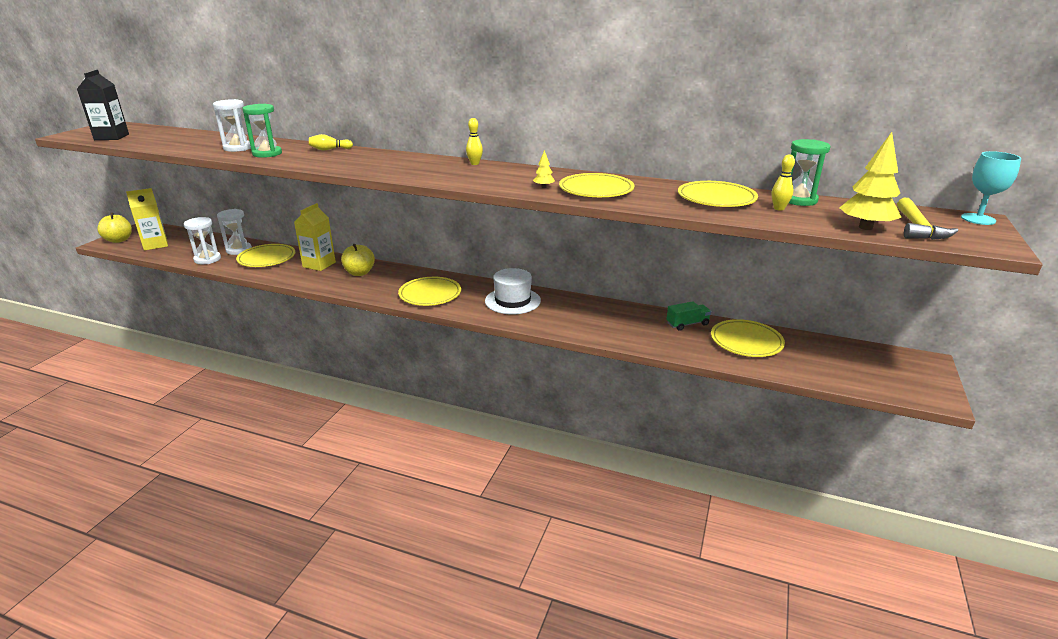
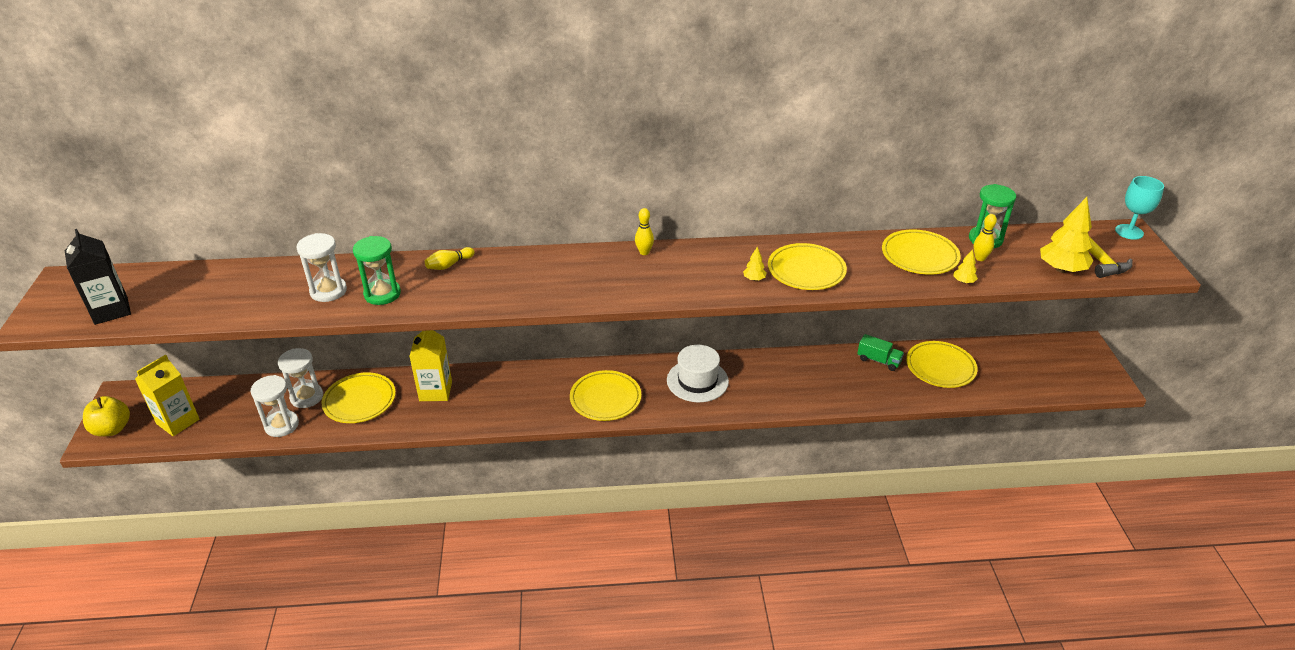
camera: 25 degrees left, 10 degrees up
yellow apple [341,244,375,276] -> none
green truck [666,301,711,331] -> green truck turned 75 degrees clockwise [857,334,904,371]
none -> yellow tree [953,249,978,284]

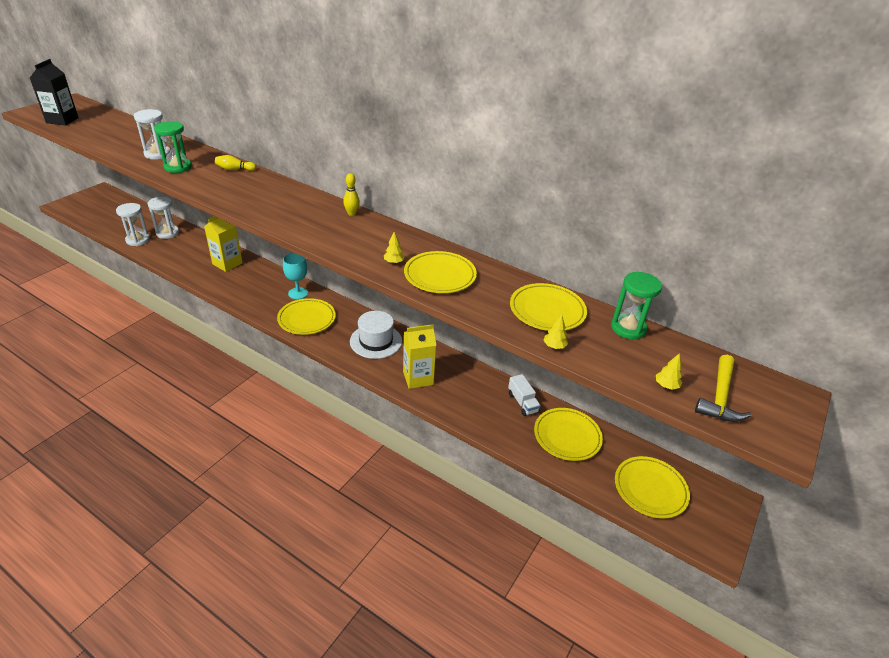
camera: 35 degrees right, 0 degrees up
yellow apple [83,396,130,437] -> none
yellow carton [135,354,200,436] -> yellow carton moved to [403,324,437,389]
yellow plate [321,372,396,423] -> yellow plate moved to [615,456,690,519]
green truck [857,334,904,371] -> white truck [508,374,541,416]
yellow bowling pin [974,214,997,261] -> none
yellow tree [1040,197,1093,273] -> yellow tree [656,353,682,390], size x0.46
turquoise goblet [1115,176,1164,240] -> turquoise goblet moved to [283,253,308,299]

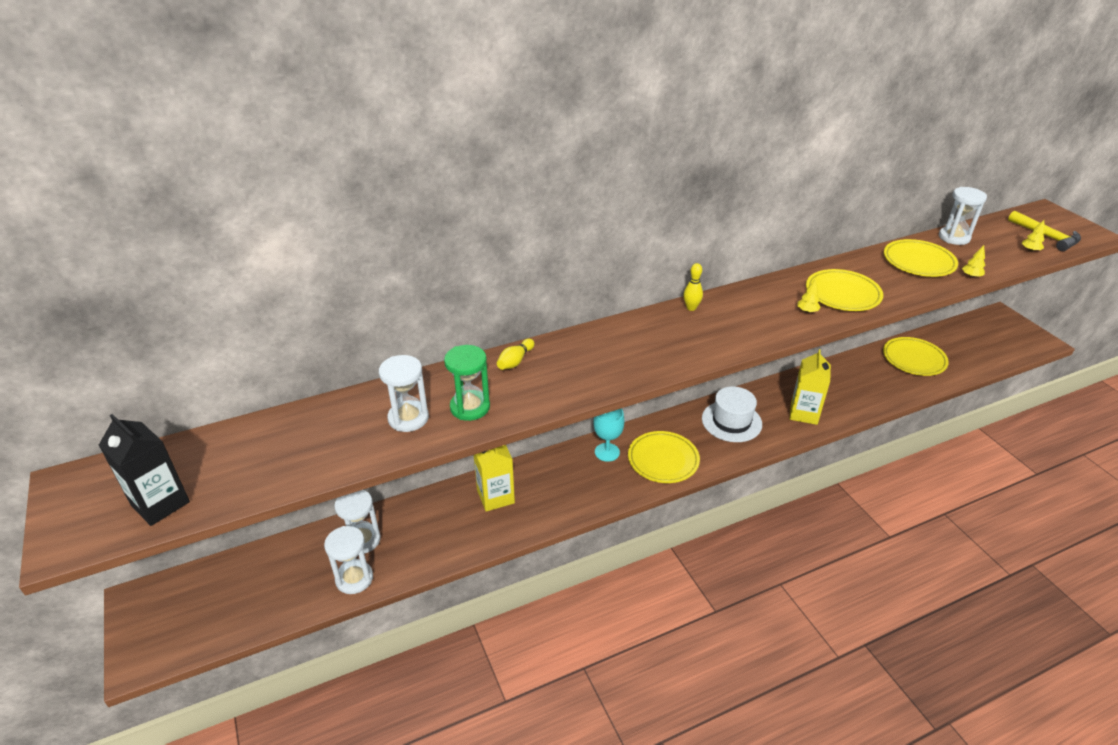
camera: 55 degrees left, 0 degrees up
white truck [508,374,541,416] -> none
green hourglass [611,272,662,340] -> white hourglass [939,187,987,245]
yellow plate [615,456,690,519] -> none

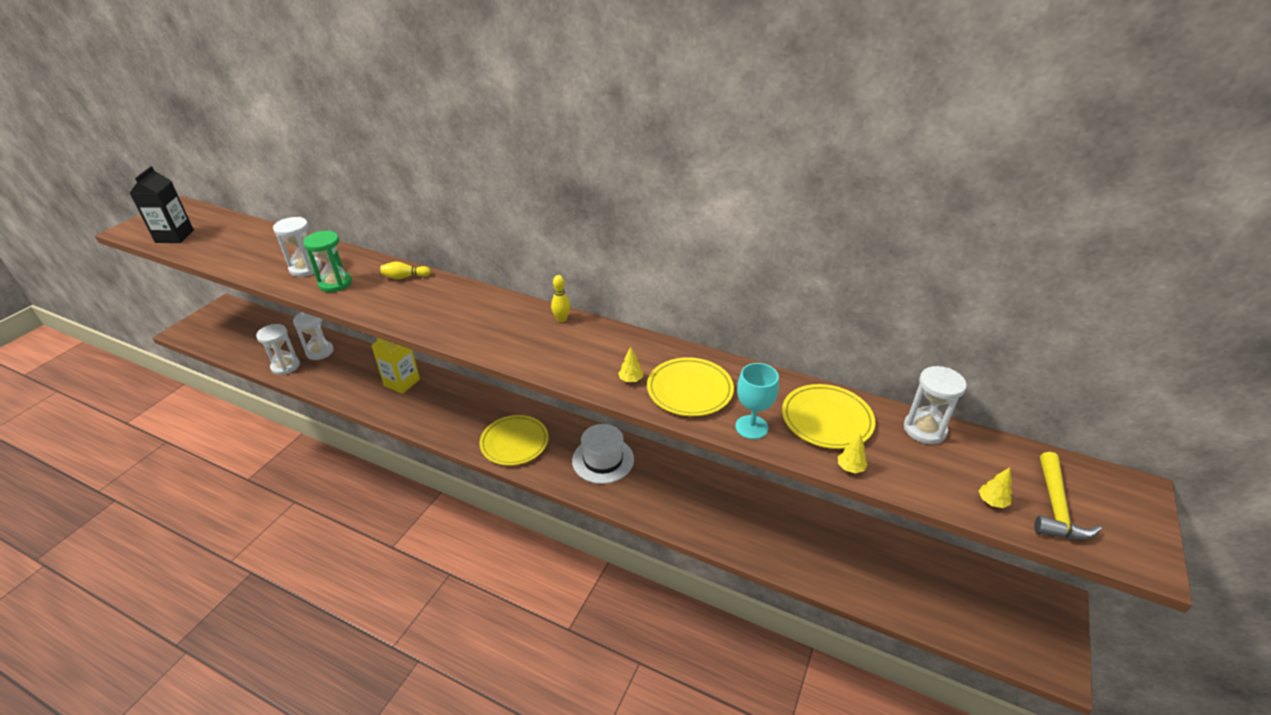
camera: 50 degrees right, 0 degrees up
turquoise goblet [593,409,624,462] -> turquoise goblet moved to [735,363,779,439]
yellow carton [790,349,831,425] -> none
yellow plate [883,337,949,376] -> none

